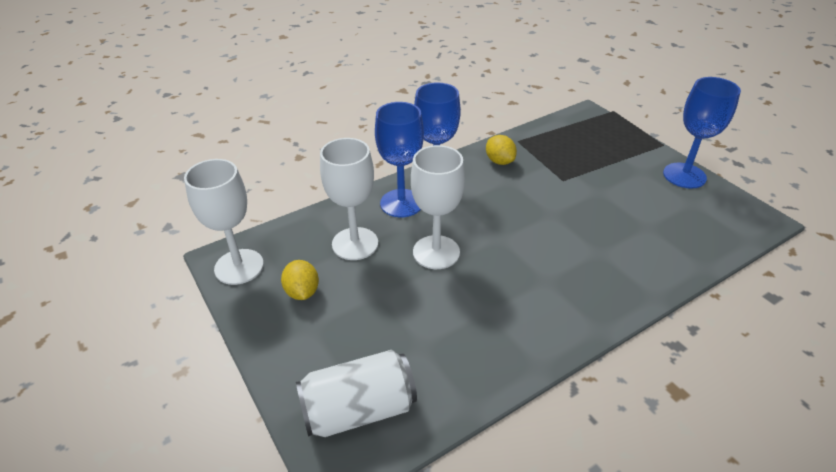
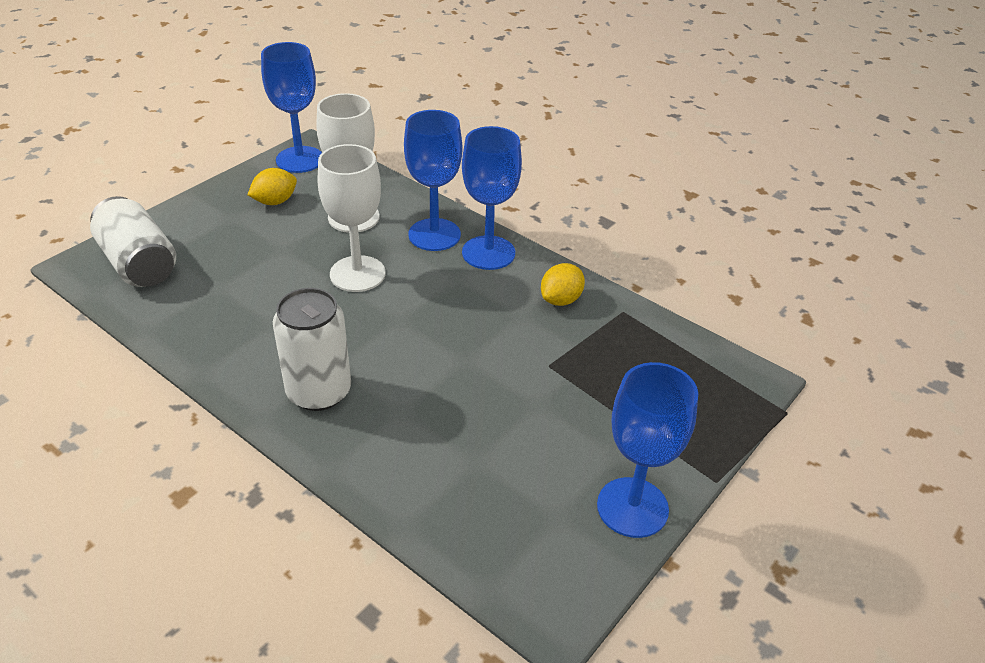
camera: 70 degrees right, 0 degrees up
white goblet [184,159,264,285] -> blue goblet [261,42,322,173]
none -> white can [273,288,351,411]

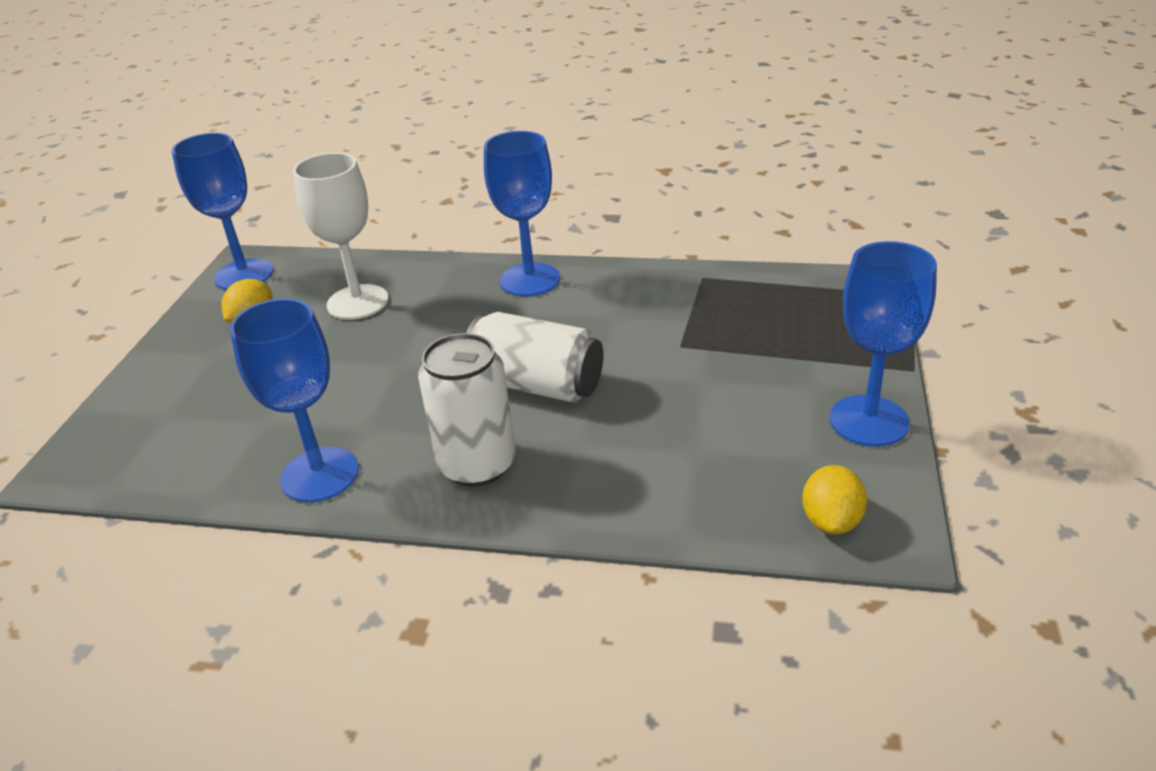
camera: 25 degrees left, 5 degrees down
white can [90,196,176,287] -> white can moved to [466,312,603,403]
white goblet [318,144,385,292] -> none
blue goblet [404,110,462,251] -> blue goblet moved to [230,298,359,502]
yellow lemon [541,263,585,306] -> yellow lemon moved to [802,465,867,534]

